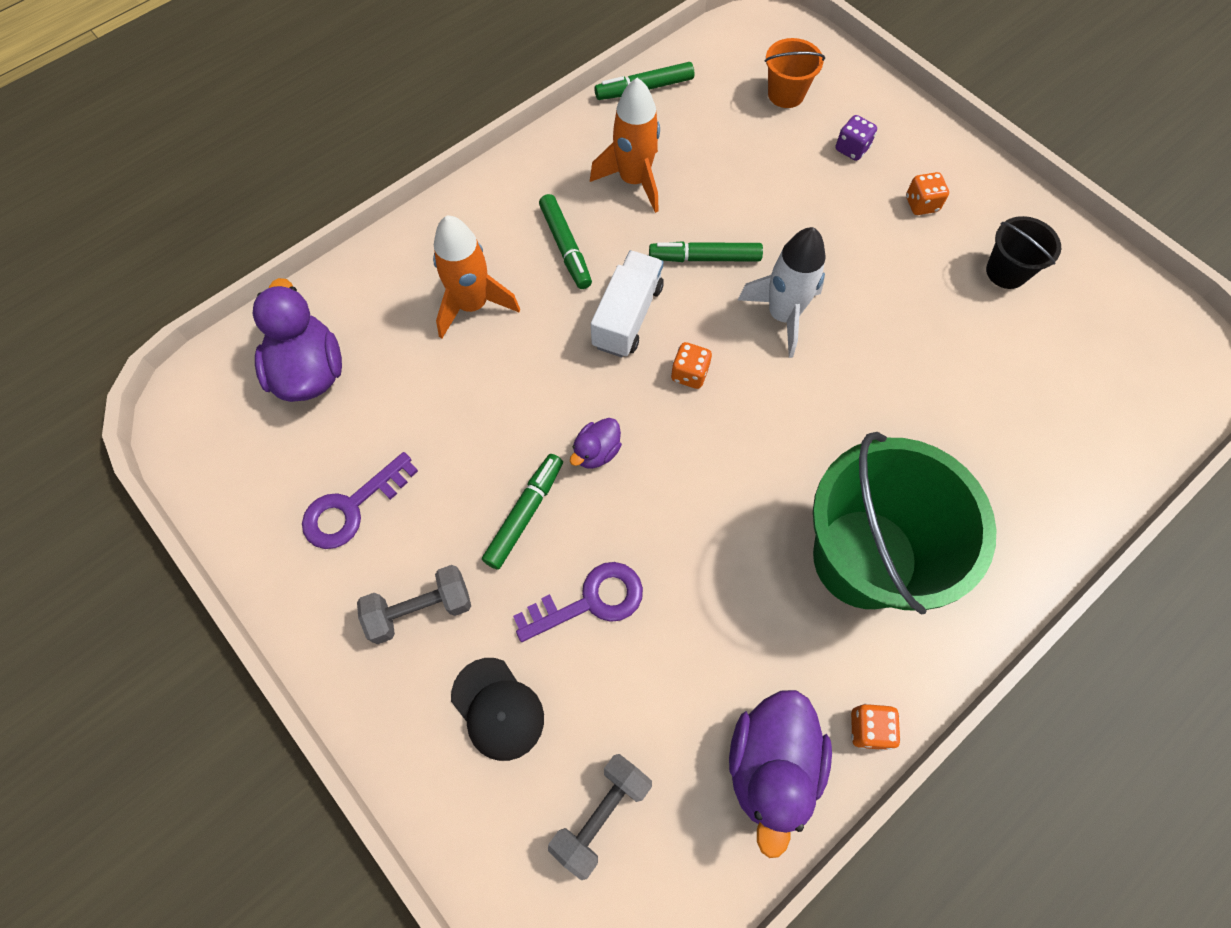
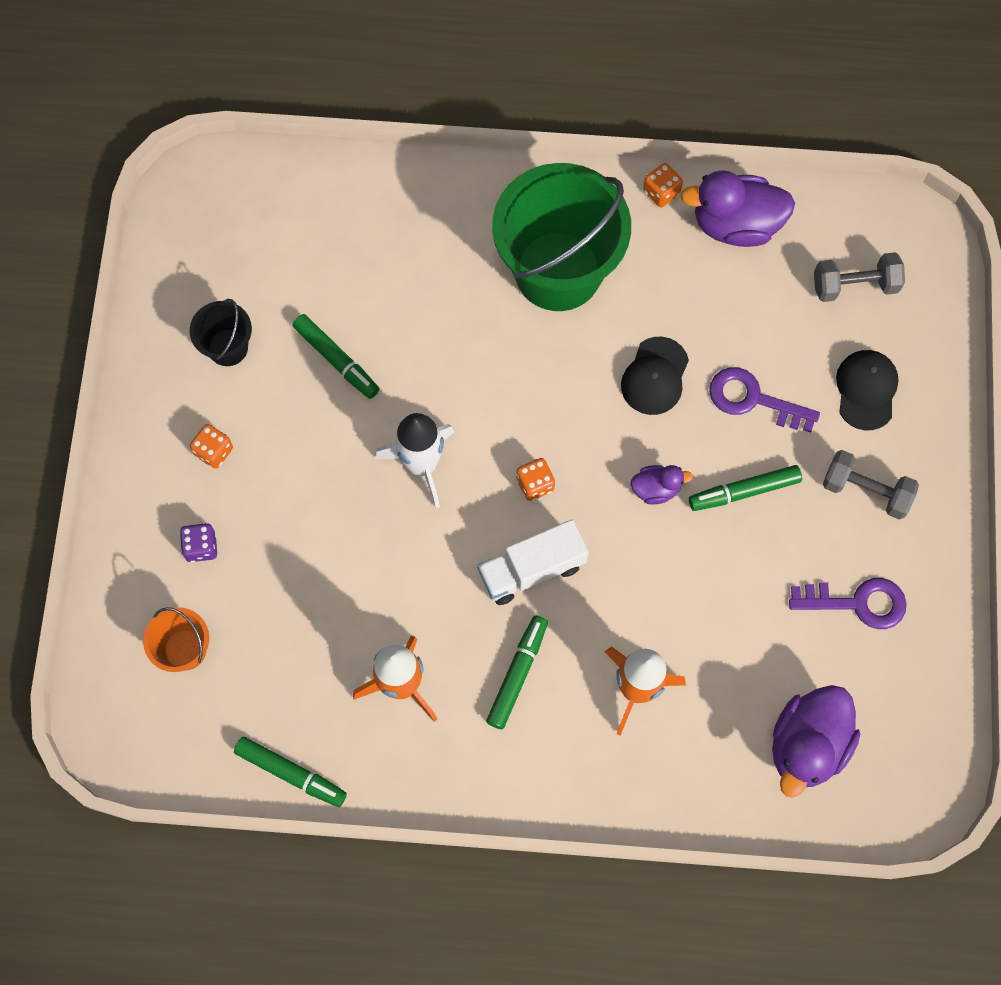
camera: 135 degrees left, 5 degrees up
green marker [649,241,763,262] -> green marker moved to [293,314,379,399]
purple duck [729,690,832,858] -> purple duck turned 150 degrees counterclockwise [681,170,795,247]
none -> black cap [621,337,689,415]

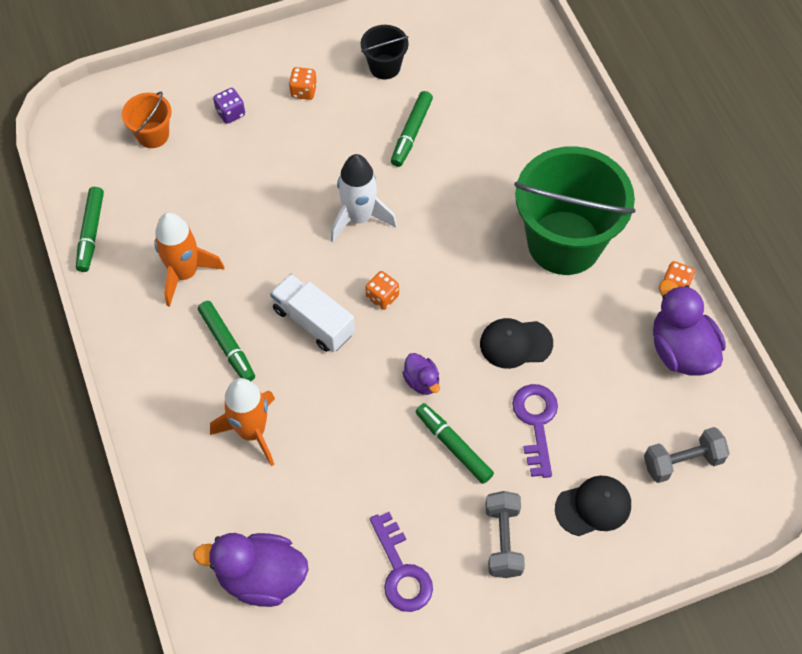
camera: 65 degrees right, 10 degrees down
green marker [486,616,548,729] -> green marker turned 60 degrees clockwise [198,301,255,381]
grey dumbbell [814,252,905,302] -> grey dumbbell turned 75 degrees counterclockwise [644,427,730,483]

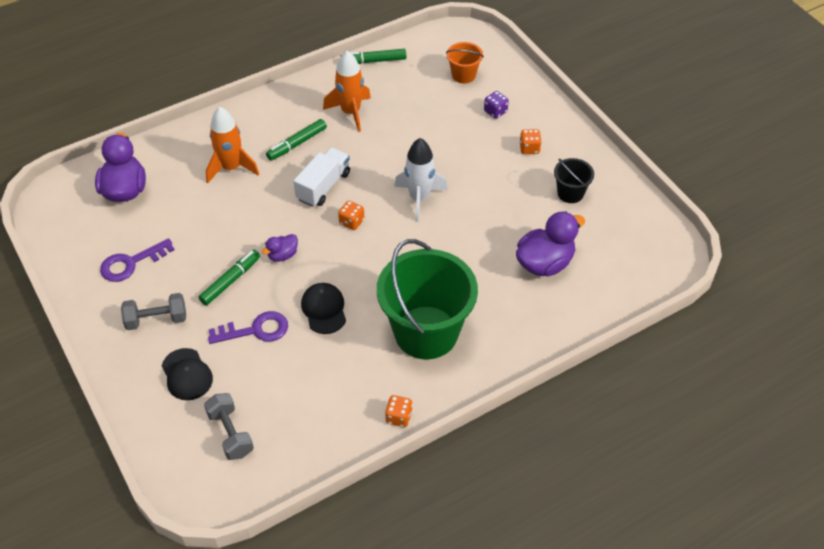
camera: 80 degrees right, 10 degrees down
green marker [391,91,433,167] -> none
purple duck [653,280,726,376] -> purple duck moved to [516,211,585,276]

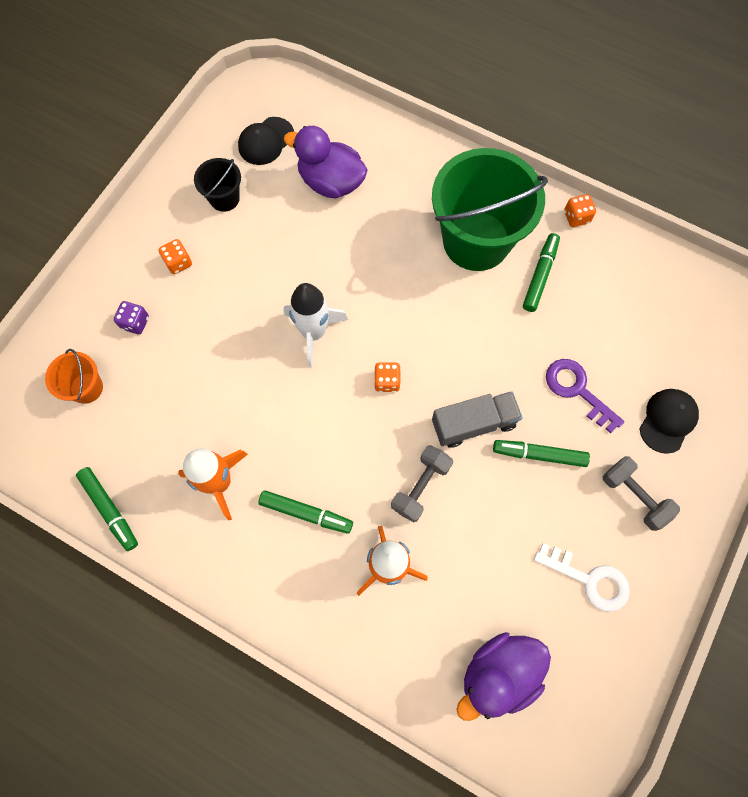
camera: 120 degrees left, 20 degrees up
purple key [100,238,174,282] -> white key [534,543,630,612]
grey dumbbell [204,393,254,460] -> grey dumbbell moved to [391,445,453,522]
purple duck [262,234,298,262] -> grey truck [432,391,523,448]
white truck [294,147,350,207] -> none
black cap [301,283,346,334] -> black cap moved to [238,117,294,165]
none -> green marker [523,233,560,312]

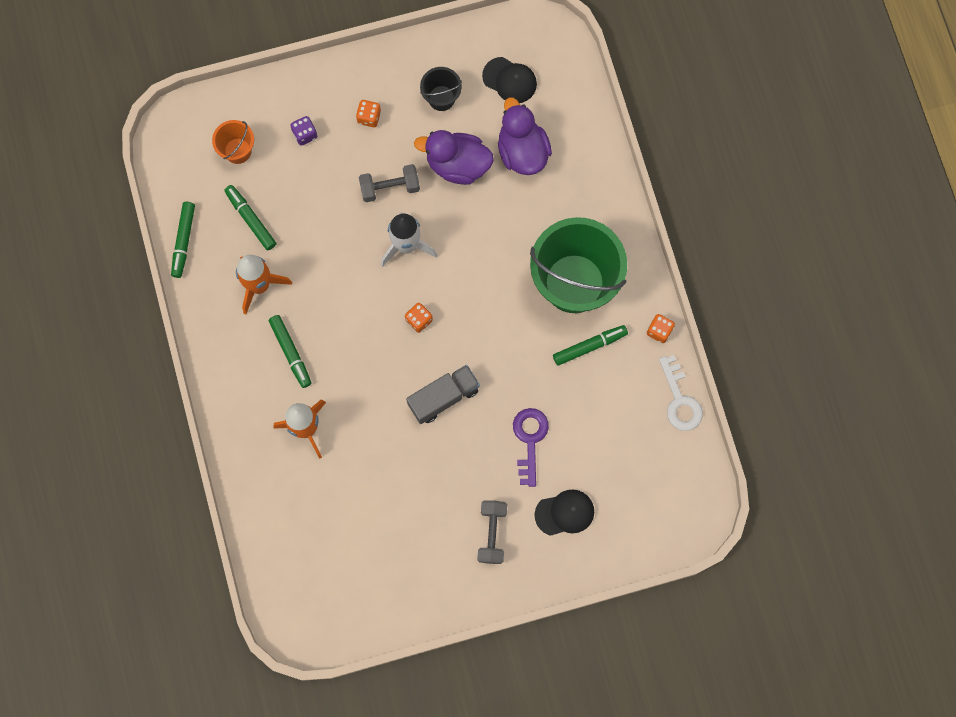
camera: 45 degrees right, 5 degrees up
black cap [238,117,294,165] -> black cap turned 150 degrees counterclockwise [482,57,537,103]
grey dumbbell [391,445,453,522] -> grey dumbbell moved to [359,164,420,202]
grey truck [432,391,523,448] -> grey truck turned 60 degrees counterclockwise [406,365,480,424]
purple duck [456,632,551,721] -> purple duck moved to [414,130,494,185]
green marker [493,440,590,467] -> green marker moved to [224,185,276,251]
white key [534,543,630,612] -> white key moved to [659,355,703,431]

